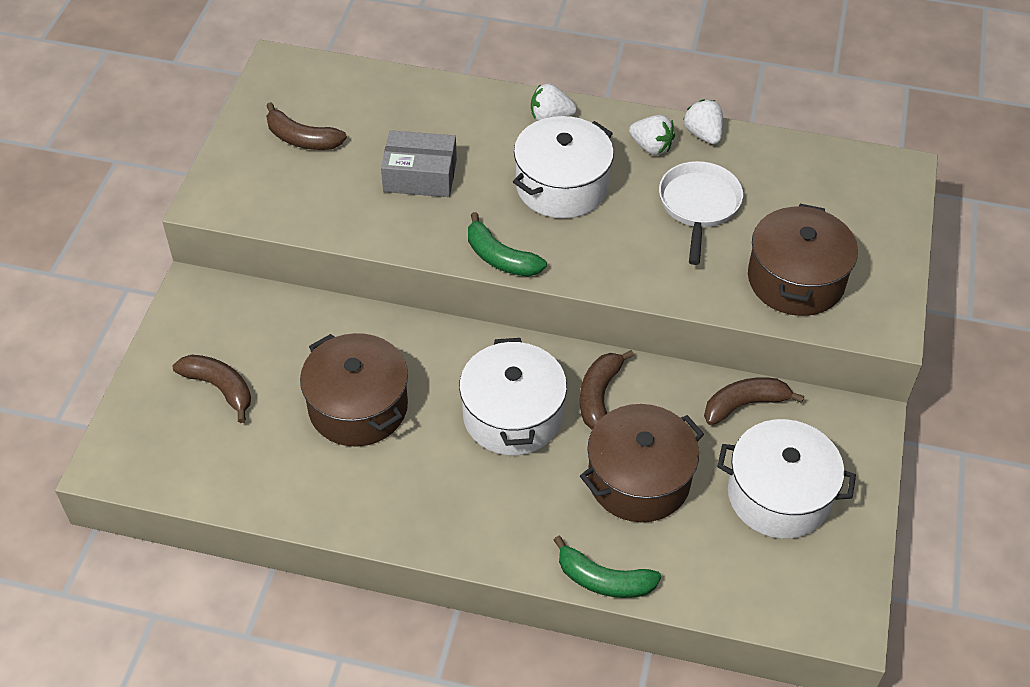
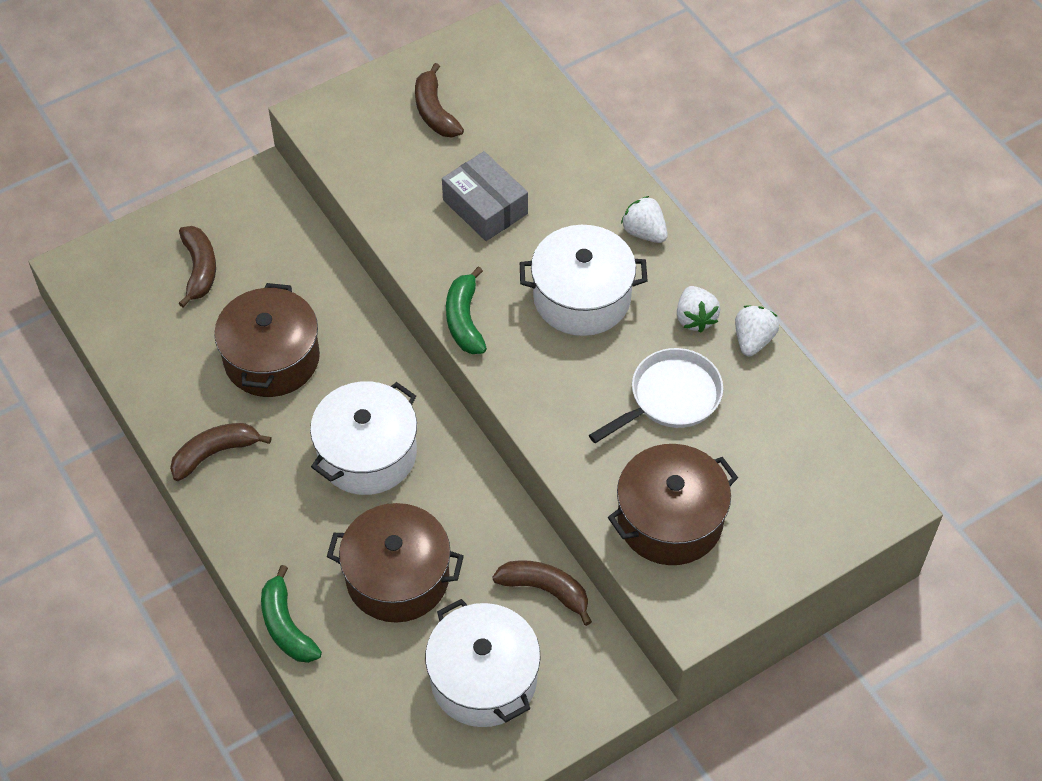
camera: 45 degrees right, 5 degrees up
brown banana [580,350,634,430] -> brown banana moved to [170,423,271,481]

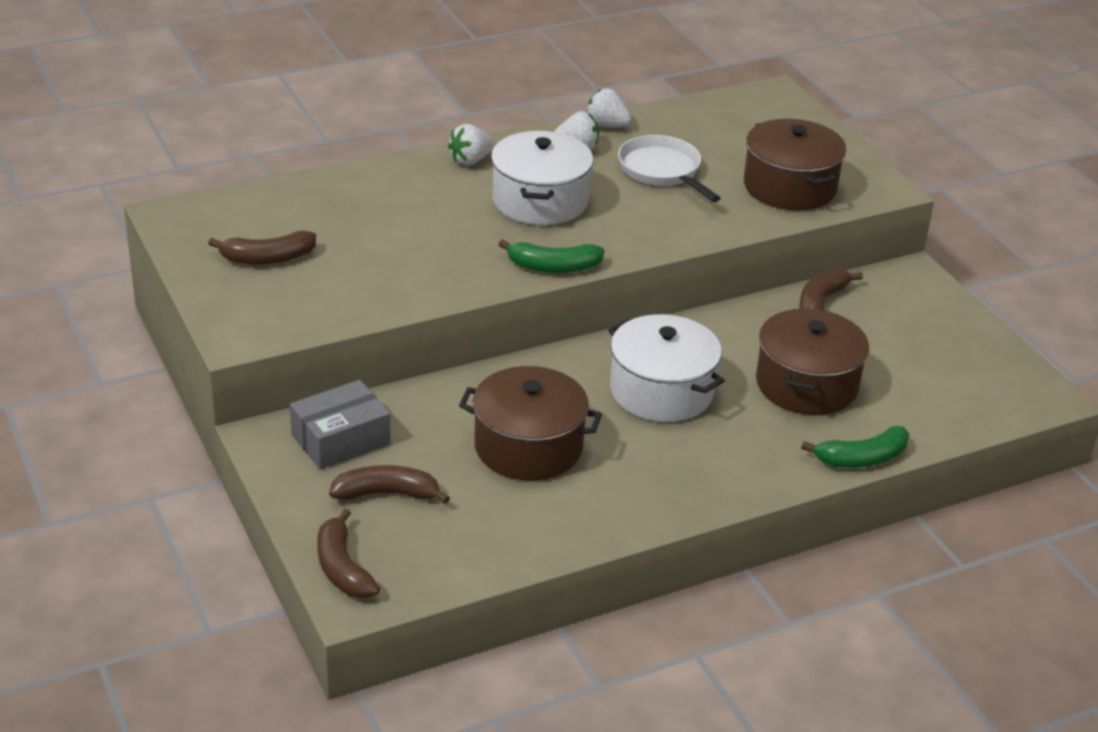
camera: 85 degrees left, 20 degrees down
brown banana [170,423,271,481] -> brown banana moved to [317,509,380,598]
white pot [425,599,541,727] -> none
grey box [442,151,528,241] -> grey box moved to [290,380,391,470]

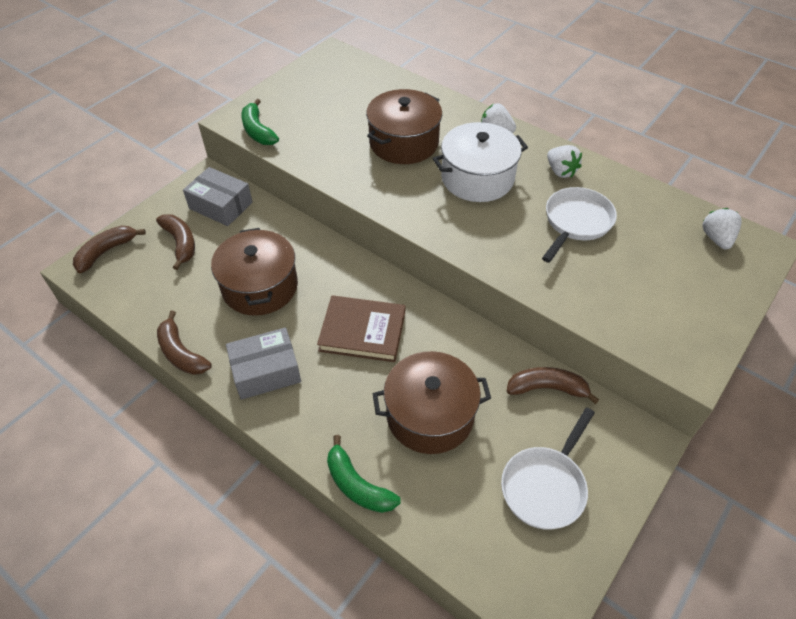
camera: 65 degrees right, 15 degrees up
brown banana [208,230,316,265] -> brown banana moved to [157,311,212,375]
green banana [498,239,605,273] -> green banana moved to [241,99,279,145]
white strawberry [586,88,631,127] -> white strawberry moved to [702,208,742,249]
white pot [608,314,725,422] -> brown book [317,295,405,362]
brown pot [744,119,846,210] -> brown pot moved to [366,89,442,164]
none -> grey box [226,328,301,400]
none -> white pan [501,408,595,530]

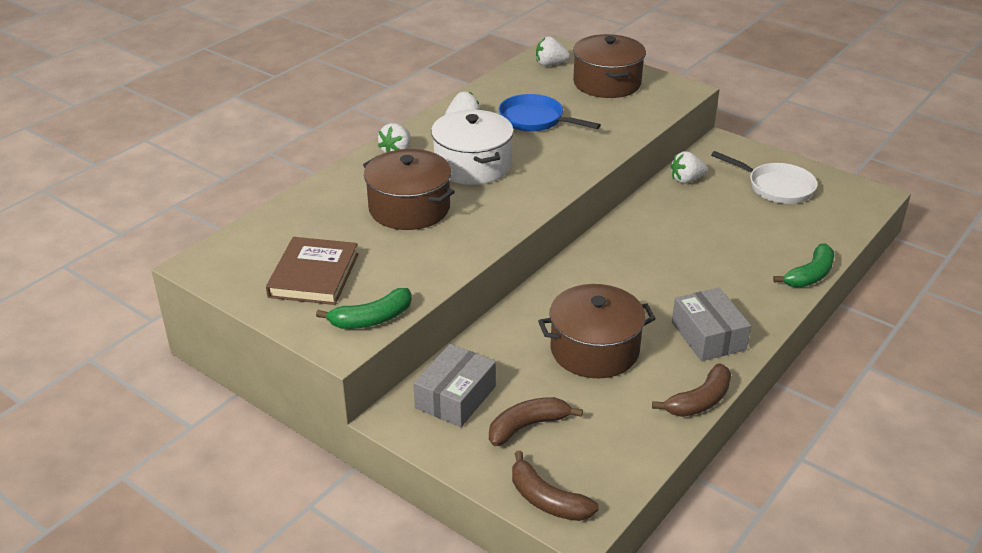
camera: 90 degrees left, 15 degrees down
brown book [317,295,405,362] -> brown book moved to [266,237,358,305]
brown pot [373,351,491,454] -> brown pot moved to [573,34,646,98]
brown banana [506,367,599,404] -> white strawberry [671,151,708,184]
white pan [542,187,617,263] -> blue pan [499,94,601,132]

